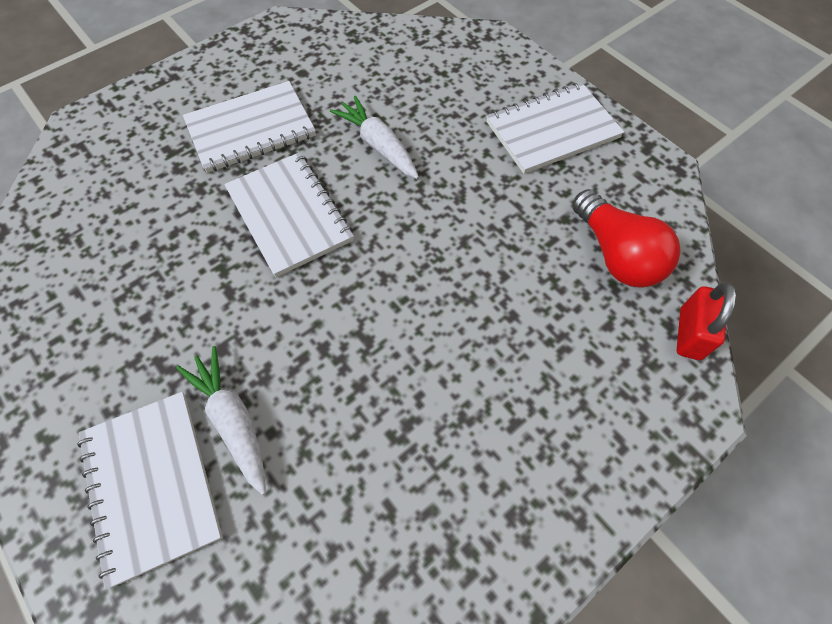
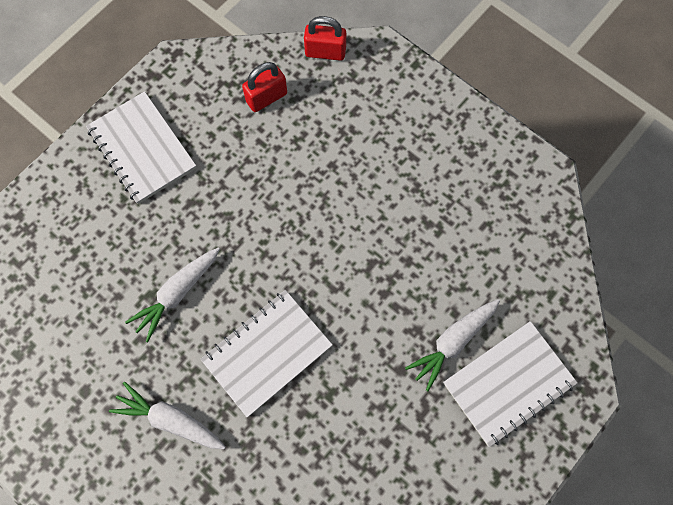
camera: 100 degrees left, 10 degrees up
white notebook [183,81,316,173] -> white carrot [109,382,225,449]
red light bulb [572,189,681,288] -> red padlock [242,62,287,112]

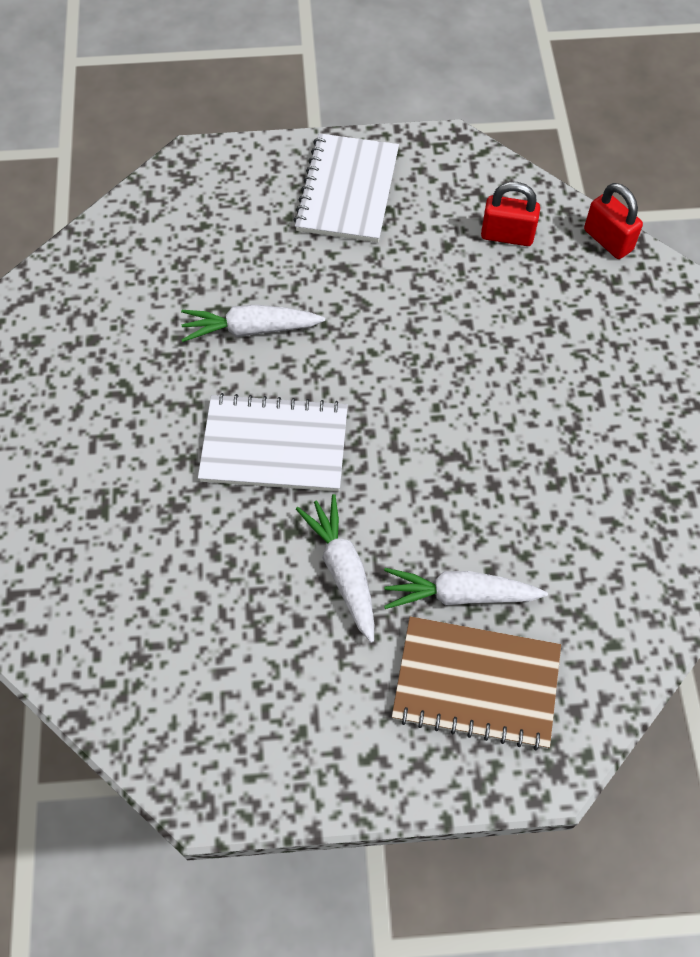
camera: 45 degrees right, 10 degrees down
white carrot [109,382,225,449] -> white carrot moved to [296,494,374,643]
white notebook [443,321,578,447] -> brown notebook [392,616,561,750]

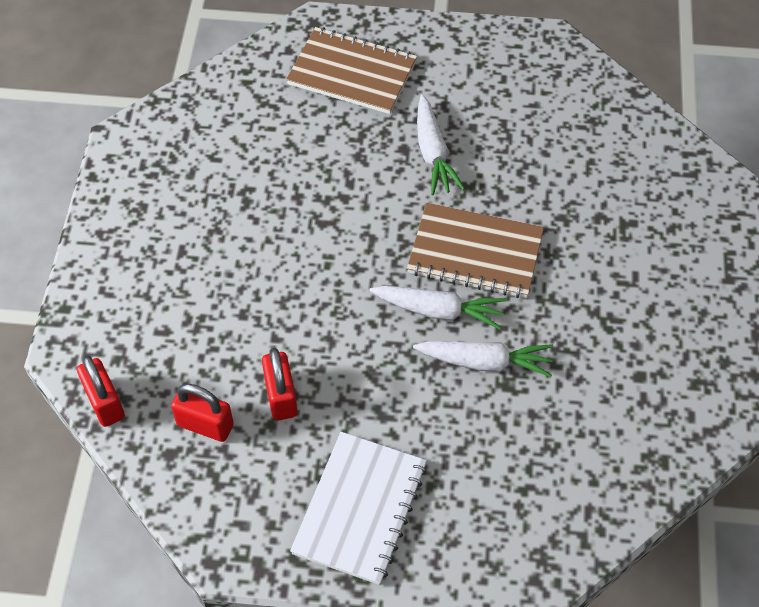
camera: 170 degrees left, 5 degrees down
white notebook [198,393,348,491] -> brown notebook [407,203,544,298]
white carrot [384,568,548,609] -> white carrot moved to [369,286,506,329]
none -> red padlock [262,348,297,420]

